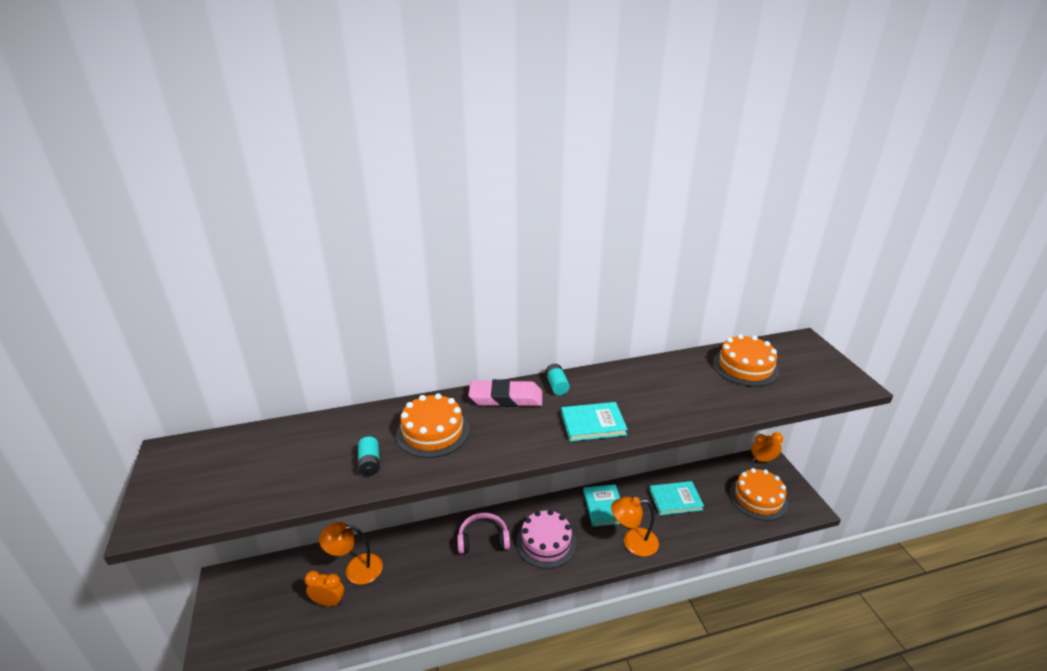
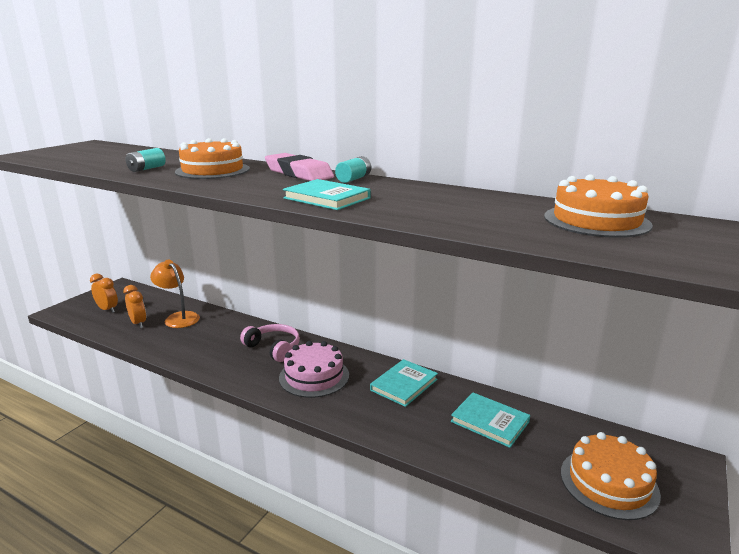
camera: 45 degrees right, 10 degrees down
orange lamp [611,497,659,557] -> none
orange clock [751,432,783,462] -> orange clock moved to [90,274,118,313]

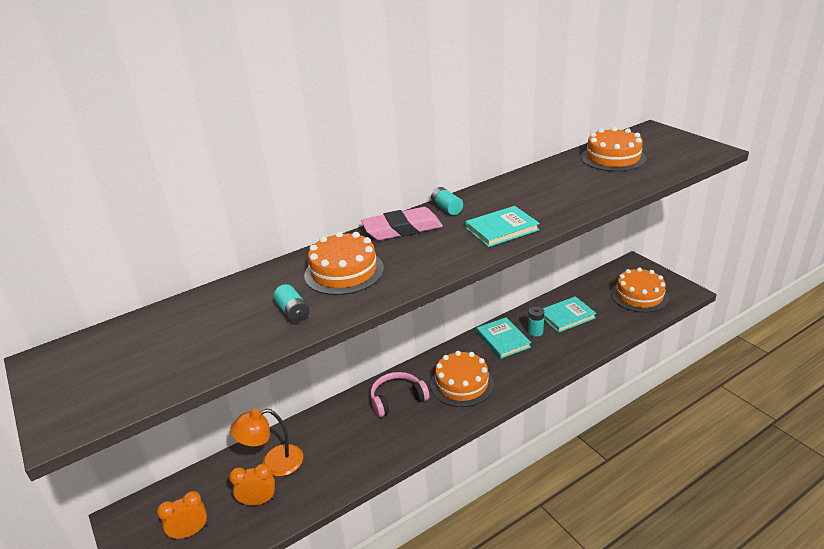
camera: 60 degrees left, 10 degrees up
pink cake [279,341,349,398] -> orange cake [430,351,494,407]
none -> turquoise battery [528,306,544,337]

